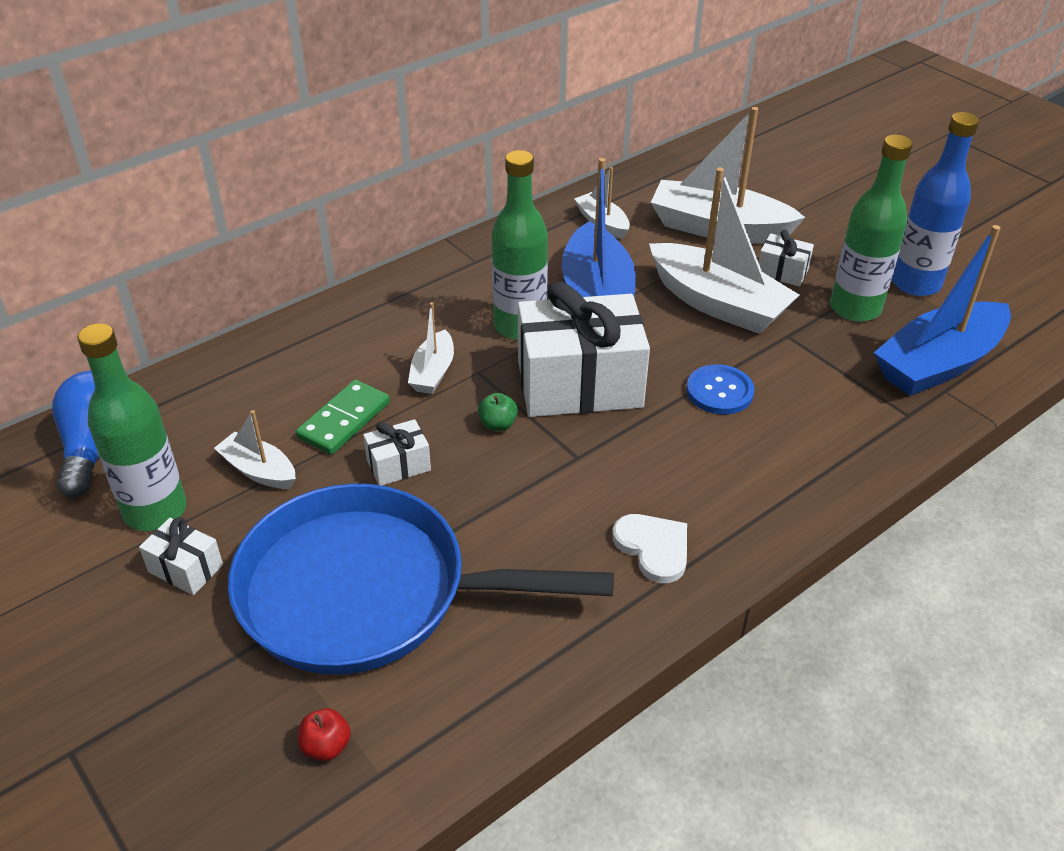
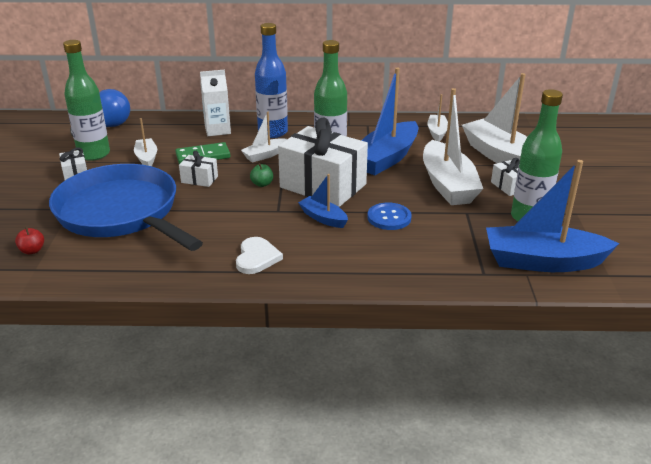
camera: 40 degrees right, 10 degrees down
blue bottle [892,112,979,296] -> blue bottle moved to [255,23,288,138]
none -> white carton [200,70,231,136]
none -> blue boat [298,174,348,228]

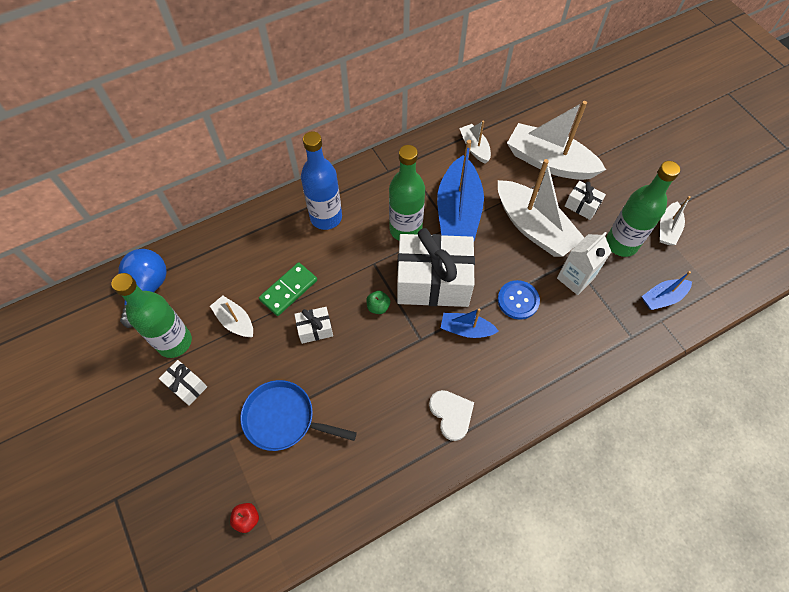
camera: 30 degrees left, 30 degrees up
blue pan [49,164,203,251] -> blue pan [240,380,357,451], size x0.55
white carton [200,70,231,136] -> white carton moved to [557,232,611,295]
white boat [241,112,287,163] -> white boat moved to [660,196,691,245]
blue boat [486,160,619,272] -> blue boat [642,271,692,310], size x0.51

